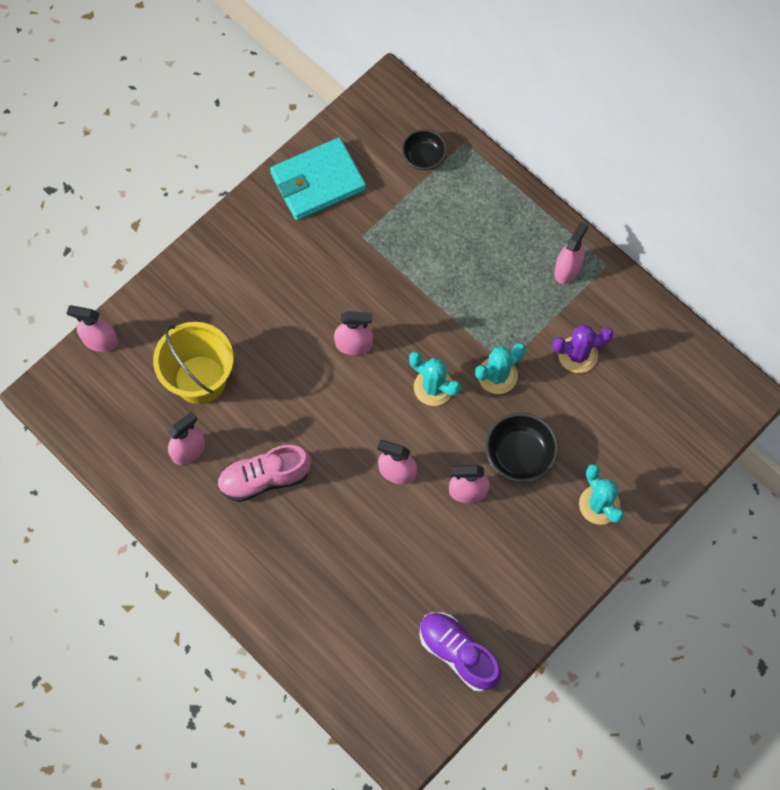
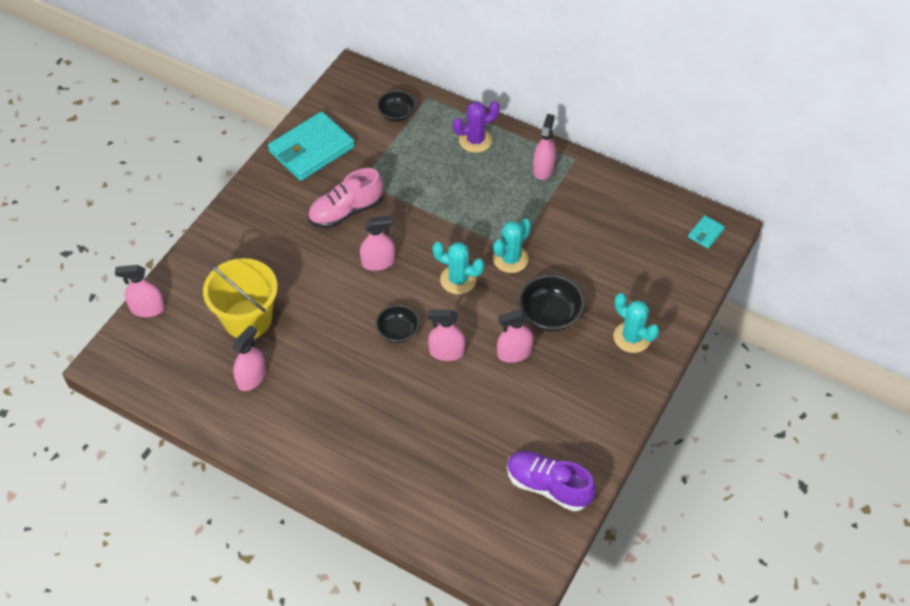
camera: 15 degrees left, 15 degrees down
pink shoe [217,445,311,502] -> pink shoe moved to [308,168,383,228]
purple cactus [553,324,614,373] -> purple cactus moved to [453,101,500,153]
none -> black bowl [375,305,420,343]
none -> turquoise wallet [688,215,725,249]

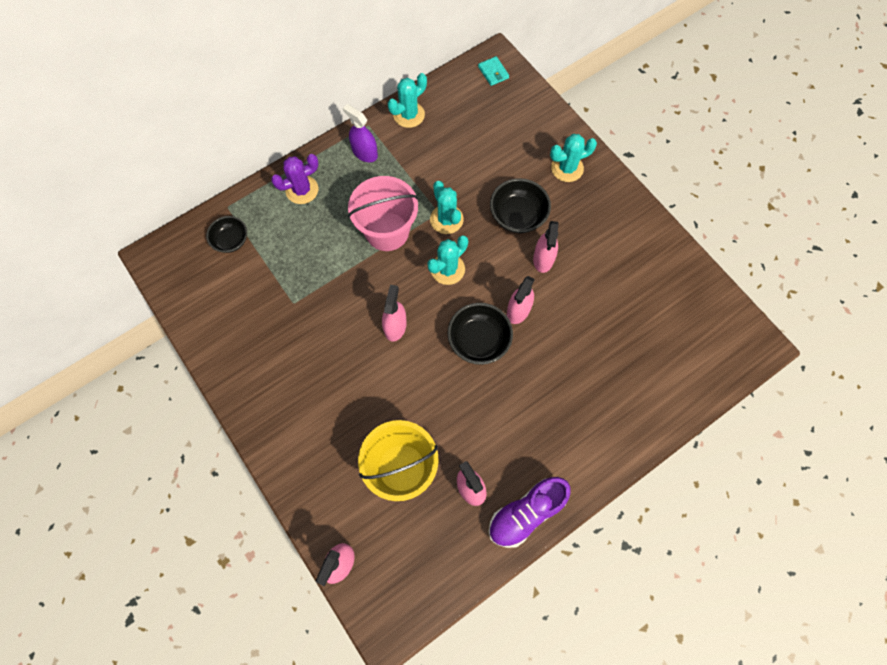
camera: 65 degrees left, 15 degrees up
turquoise wallet [268,111,355,181] -> none
pink shoe [308,168,383,228] -> none
black bowl [375,305,420,343] -> black bowl [447,303,513,365], size x1.50
purple cactus [453,101,500,153] -> purple cactus turned 60 degrees clockwise [271,154,319,204]
purple shoe [507,451,596,511] -> purple shoe moved to [489,477,571,548]
pink spray bottle [533,114,556,180] -> purple spray bottle [343,104,378,162]
none -> pink bucket [348,176,418,251]
none -> turquoise cactus [388,73,427,128]

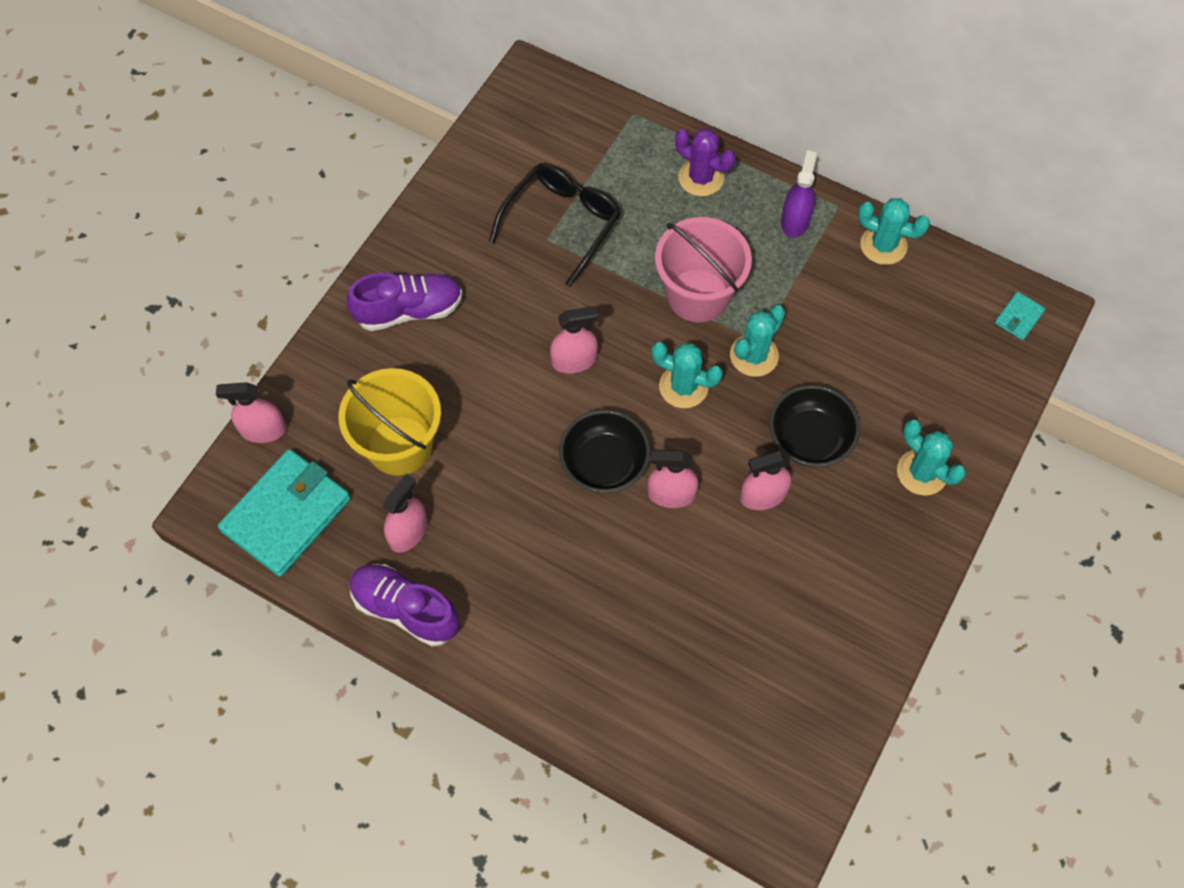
camera: 65 degrees right, 5 degrees down
black bowl [206,216,247,253] -> none
none -> turquoise wallet [218,449,351,577]
none -> purple shoe [347,273,463,331]
none -> black glasses [489,163,621,287]

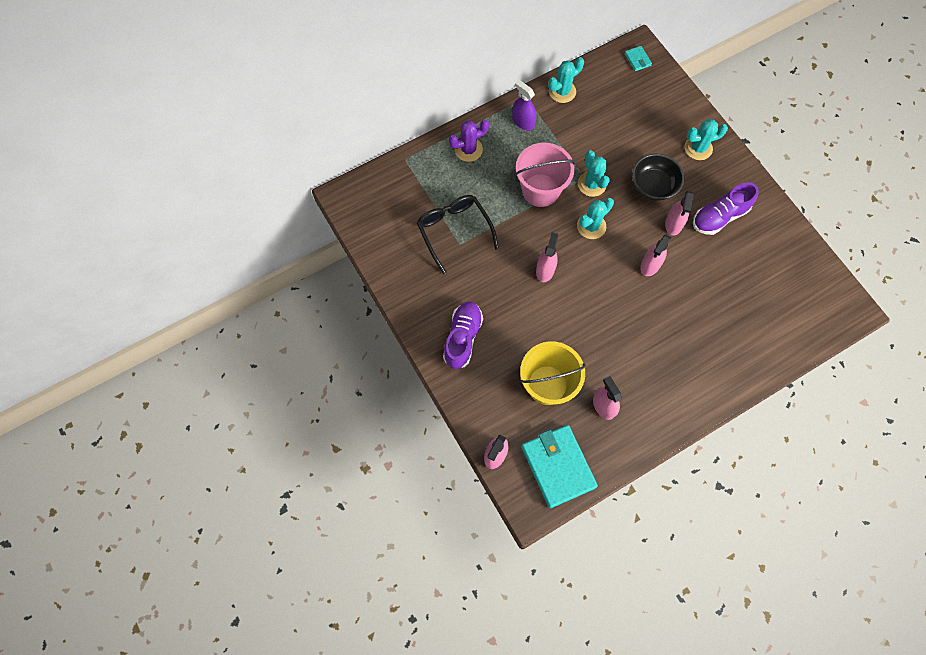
camera: 60 degrees left, 5 degrees up
purple shoe [350,564,460,647] -> purple shoe moved to [693,182,759,235]
black bowl [559,409,650,493] -> none

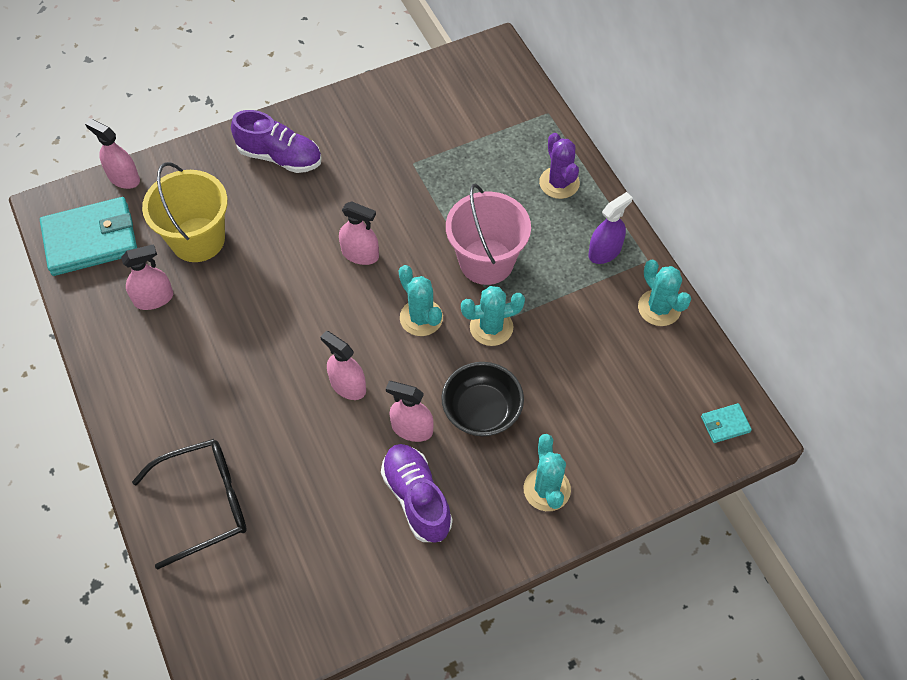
camera: 95 degrees right, 10 degrees down
black glasses [417,195,499,274] -> black glasses moved to [132,439,247,570]

